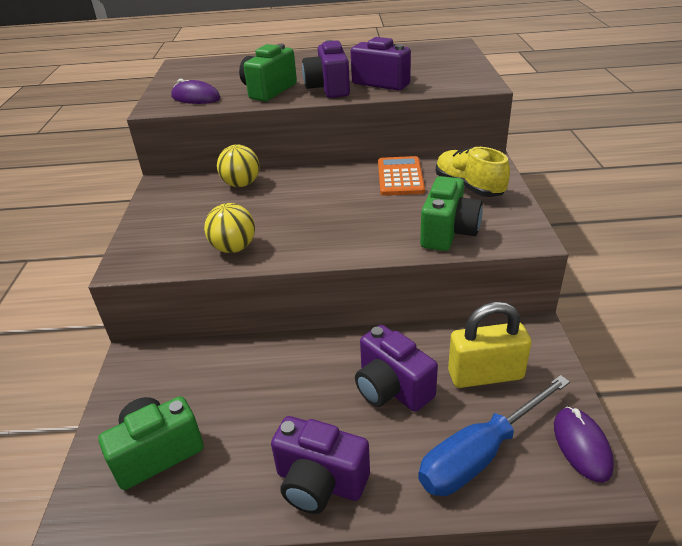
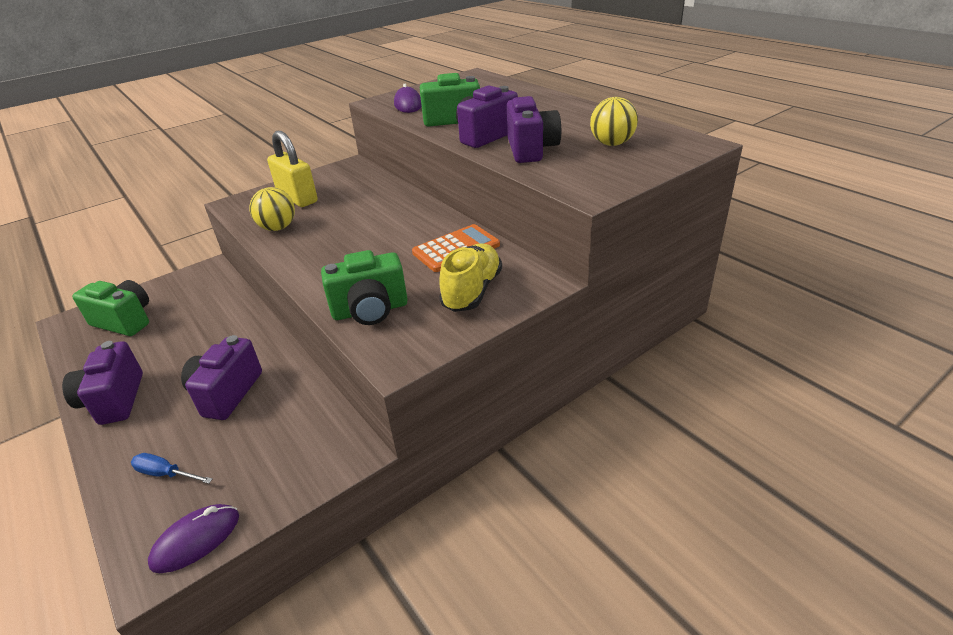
camera: 55 degrees right, 0 degrees up
yellow ball [217,144,259,187] -> yellow ball moved to [590,97,638,146]
blue screwdriver [418,375,570,496] -> blue screwdriver [131,453,212,484], size x0.49
yellow padlock [448,302,531,388] -> yellow padlock moved to [267,131,318,207]

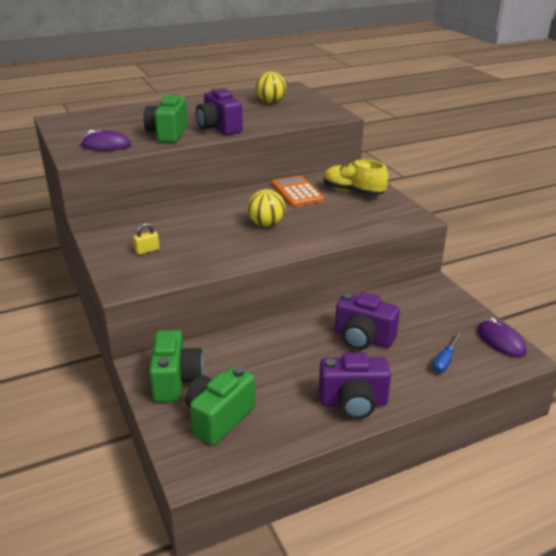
camera: 80 degrees left, 5 degrees down
yellow ball [250,187,295,231] -> yellow ball moved to [248,189,285,227]
yellow padlock [267,131,318,207] -> yellow padlock [133,223,160,255], size x0.44
green camera [321,250,408,325] -> green camera moved to [149,330,204,402]
purple camera [507,96,561,163] -> none

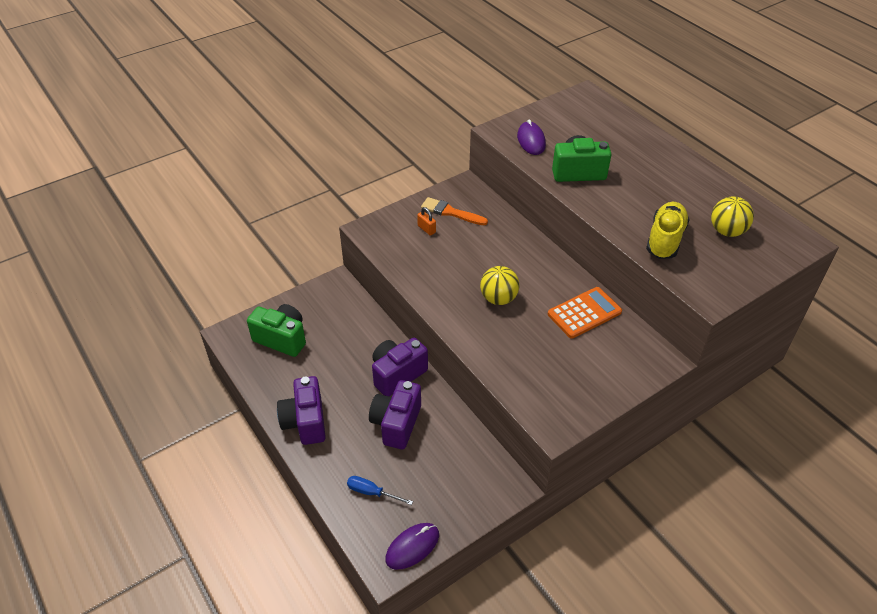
camera: 80 degrees right, 15 degrees up
yellow padlock [133,223,160,255] -> orange padlock [417,207,436,236]
green camera [149,330,204,402] -> none
purple camera [196,88,243,135] -> purple camera moved to [372,338,428,396]
yellow shoe [324,160,388,196] -> yellow shoe moved to [646,202,690,259]
none -> orange brush [421,197,488,225]

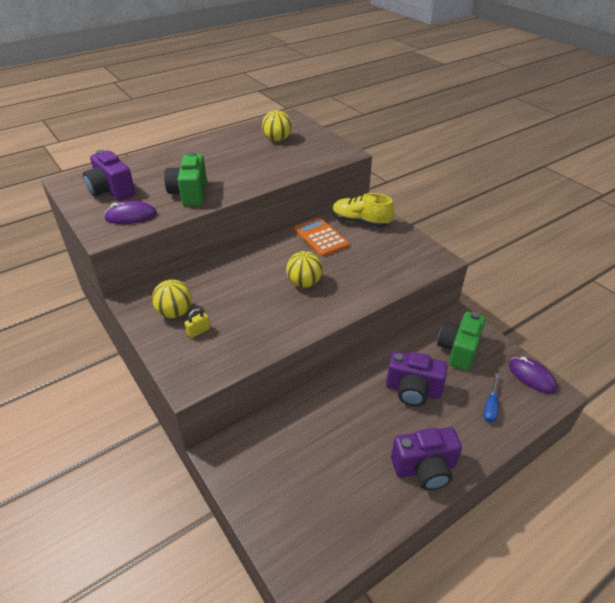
camera: 90 degrees left, 5 degrees down
green camera [247,304,306,357] -> green camera moved to [437,312,486,371]
purple camera [372,338,428,396] -> purple camera moved to [83,150,135,201]
orange padlock [417,207,436,236] -> yellow padlock [184,308,210,338]
orange brush [421,197,488,225] -> yellow ball [152,279,192,318]
yellow shoe [646,202,690,259] -> yellow shoe moved to [332,193,394,228]

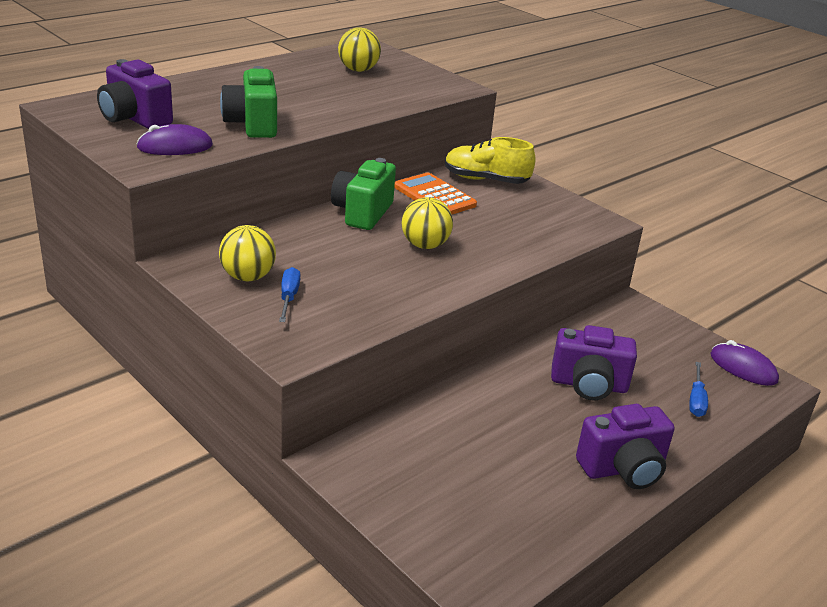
camera: 10 degrees left, 10 degrees down
yellow padlock [184,308,210,338] -> blue screwdriver [279,267,301,322]
green camera [437,312,486,371] -> green camera moved to [331,158,396,230]

